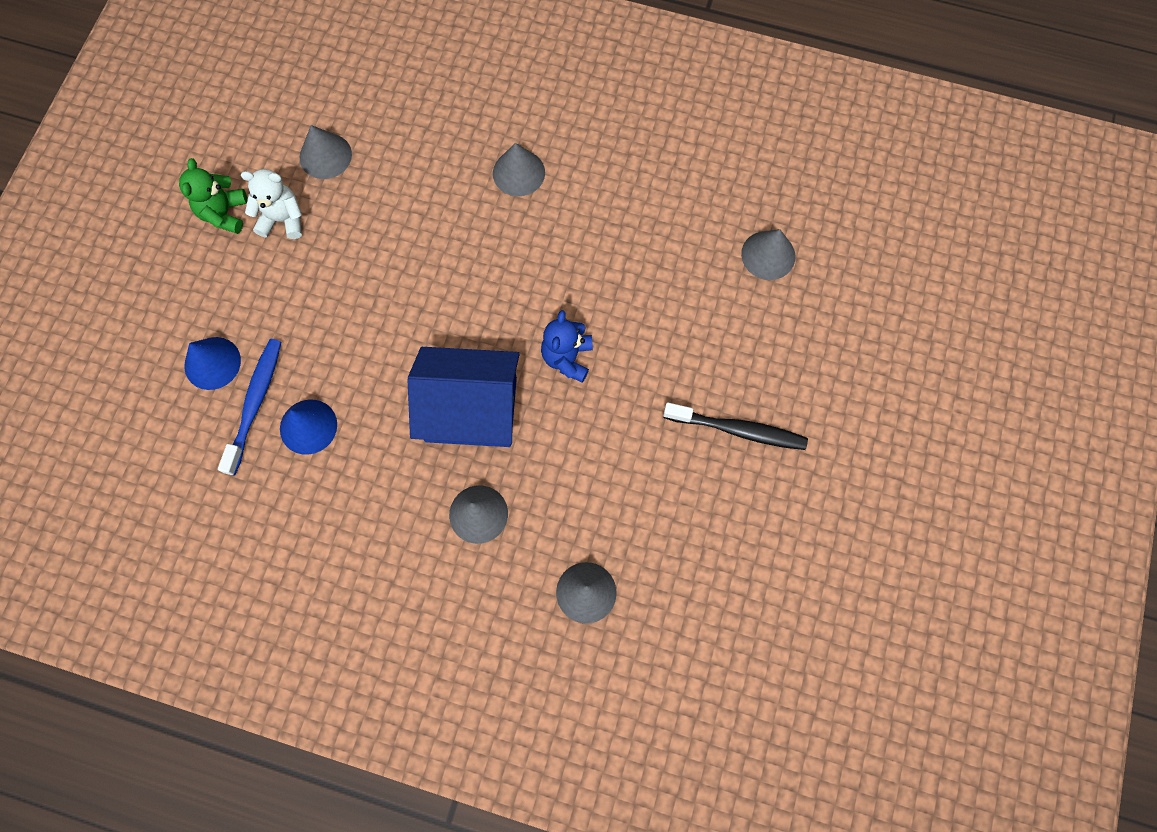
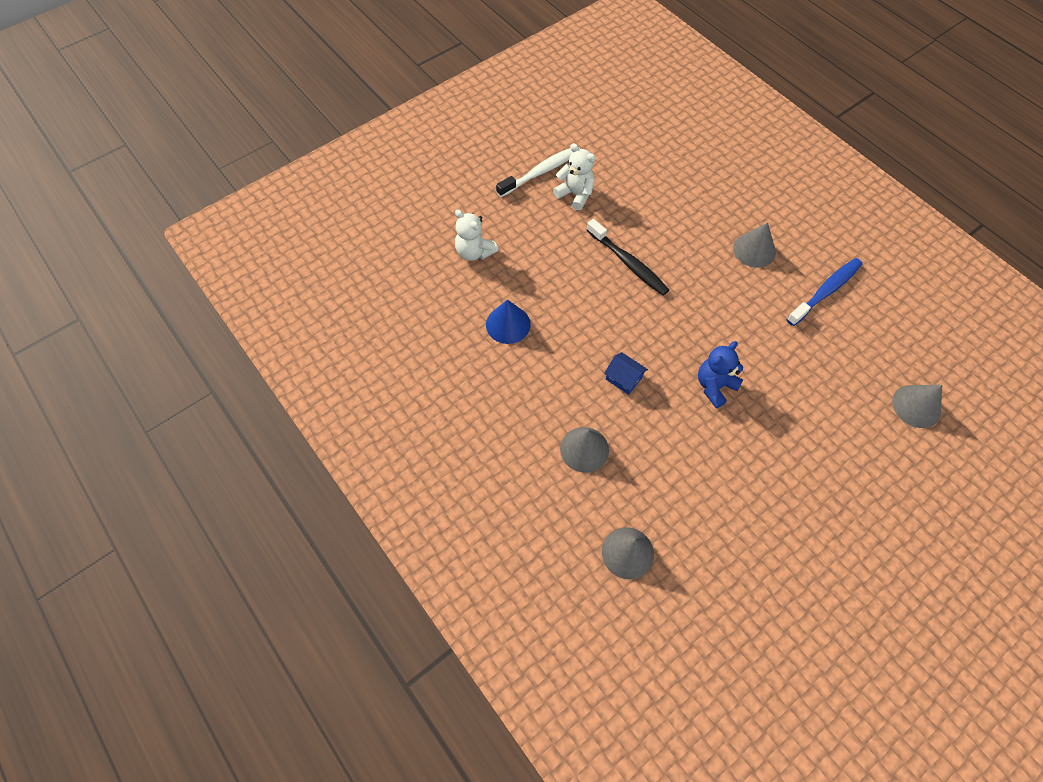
camera: 35 degrees right, 10 degrees down
green teddy bear [179,158,248,234] -> white toothbrush [496,148,580,197]
blue cone [184,337,241,390] -> white teddy bear [455,209,498,261]
blue toothbrush [218,339,281,475] -> blue toothbrush moved to [786,258,862,326]
grey cone [300,125,352,179] -> none
blue house [408,347,520,447] -> blue house [604,352,648,395], size x0.40
black toothbrush [663,403,808,450] -> black toothbrush moved to [586,219,669,295]

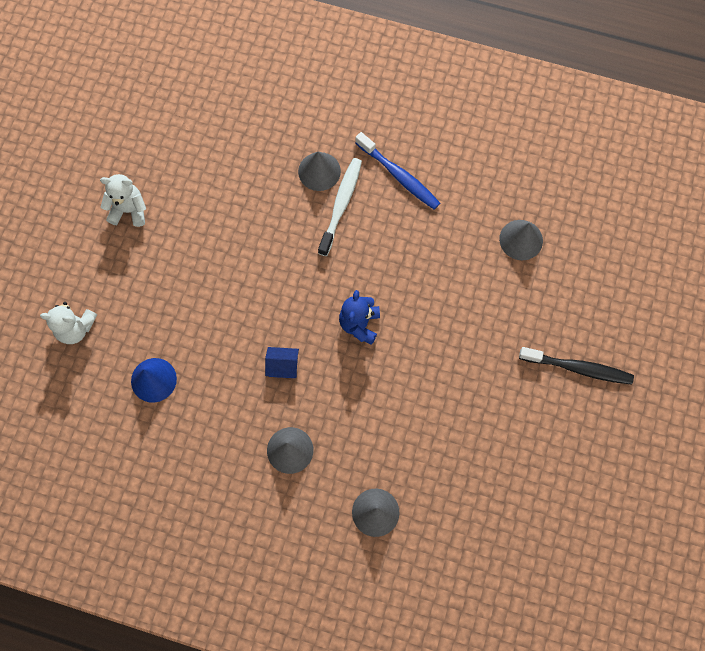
camera: 35 degrees left, 10 degrees up
white toothbrush [496,148,580,197] -> white toothbrush moved to [318,158,362,256]
black toothbrush [586,219,669,295] -> black toothbrush moved to [519,347,634,385]
blue toothbrush [786,258,862,326] -> blue toothbrush turned 120 degrees clockwise [355,132,440,210]

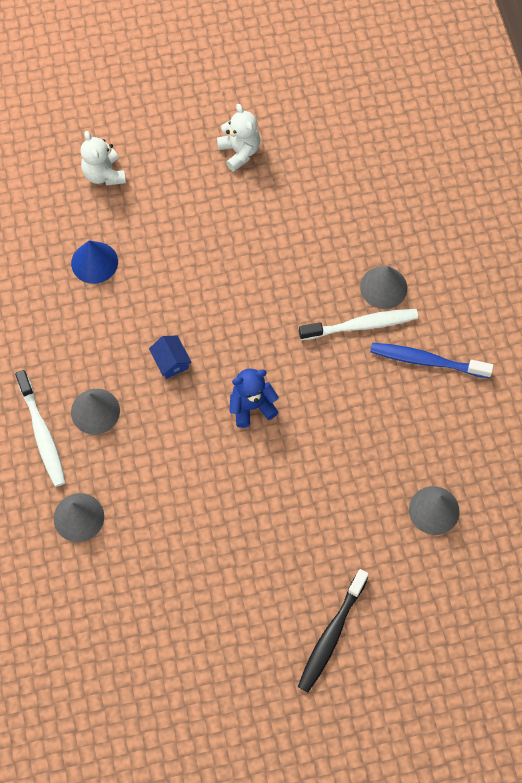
camera: 60 degrees right, 5 degrees down
blue toothbrush [355,132,440,210] -> blue toothbrush turned 90 degrees clockwise [370,343,494,378]
black toothbrush [519,347,634,385] -> black toothbrush turned 45 degrees clockwise [298,569,369,692]
none -> white toothbrush [15,370,66,487]

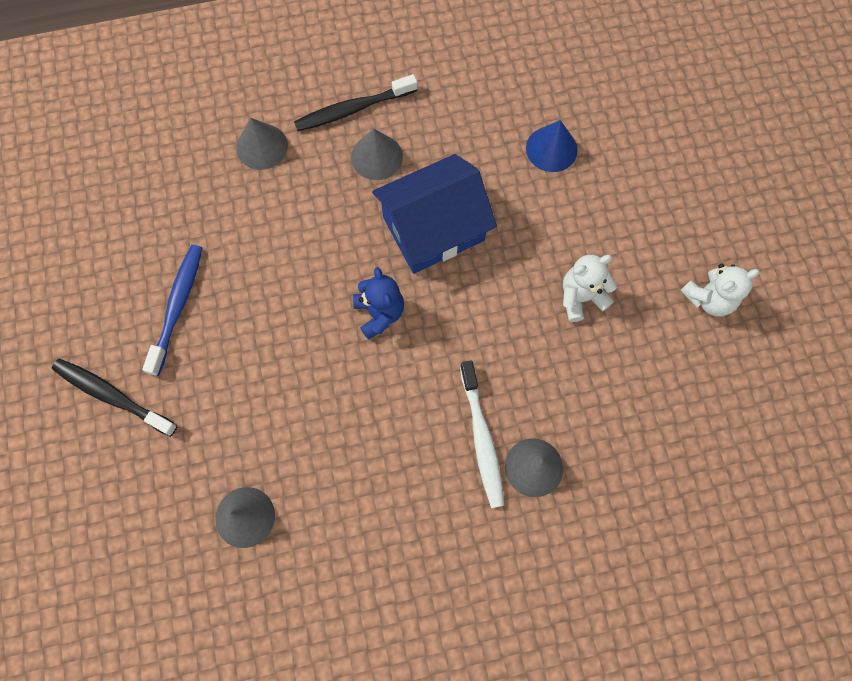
camera: 90 degrees right, 5 degrees up
white toothbrush [15,370,66,487] -> black toothbrush [294,74,418,131]
white teddy bear [80,131,126,186] -> white teddy bear moved to [563,255,617,322]
blue house [149,335,192,379] -> blue house [372,154,497,274], size x2.48
blue toothbrush [370,343,494,378] -> blue toothbrush moved to [142,245,202,376]

